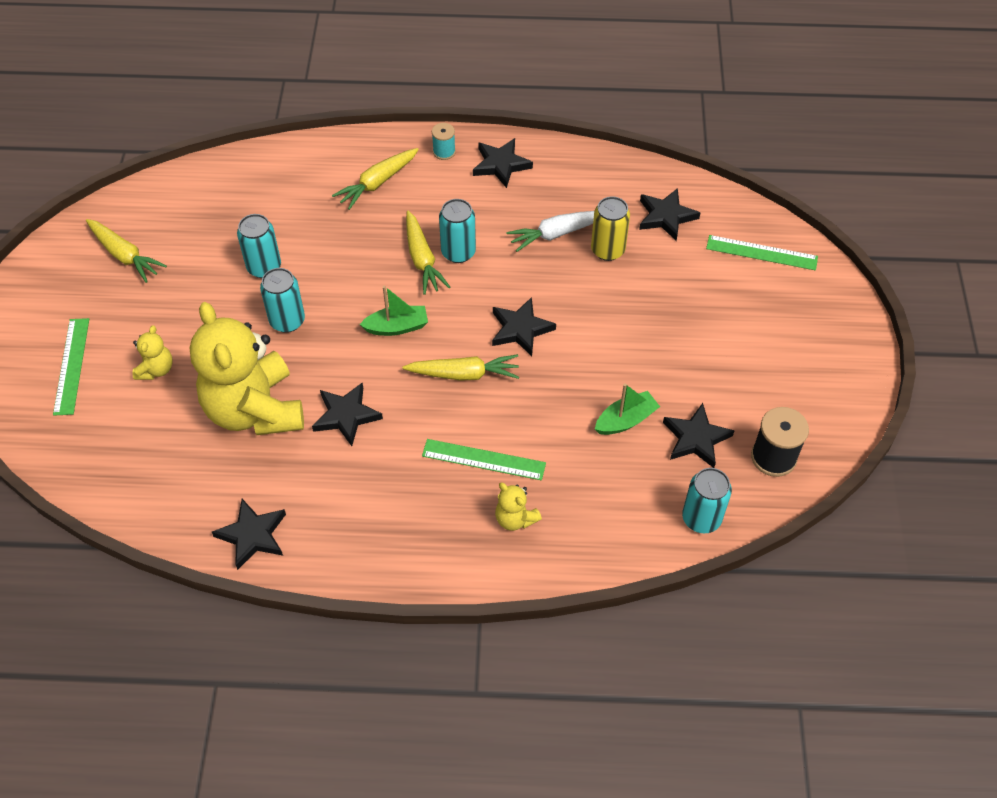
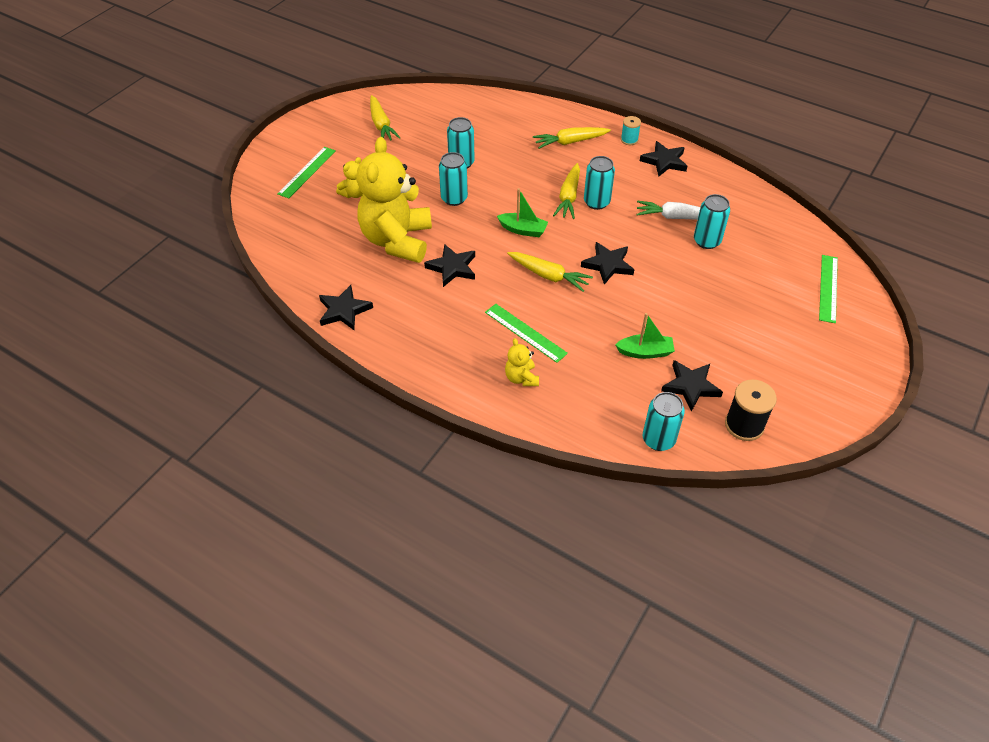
camera: 30 degrees right, 5 degrees down
yellow can [591,196,630,261] -> turquoise can [694,194,730,249]
black star [639,188,700,241] -> none
green ruler [706,235,818,270] -> green ruler turned 60 degrees clockwise [819,255,838,323]

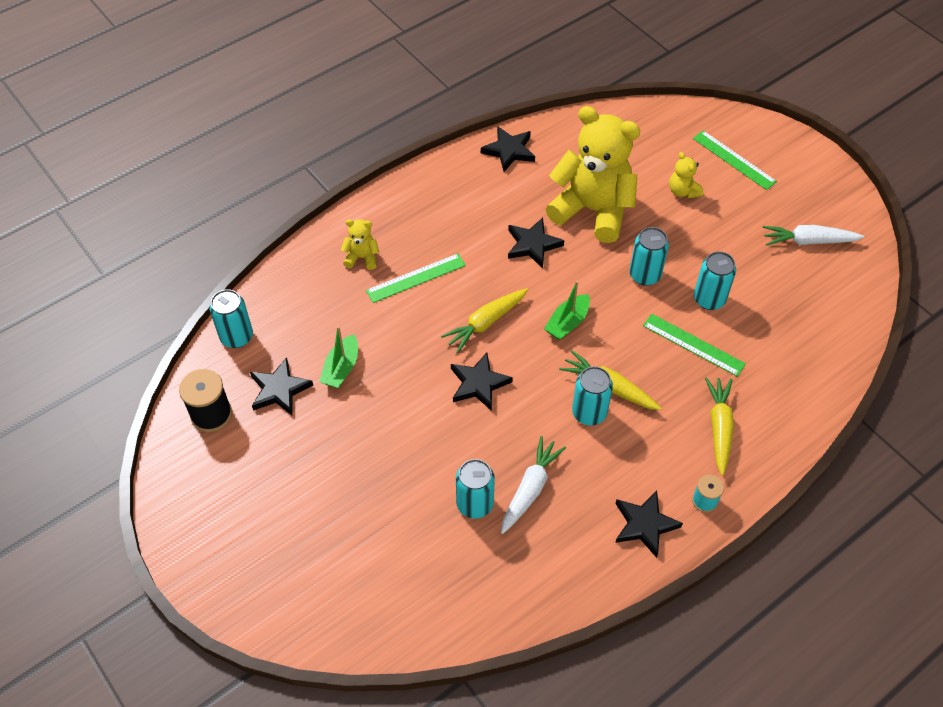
camera: 110 degrees right, 5 degrees up
yellow carrot [370,95,400,140] -> white carrot [763,225,864,246]
green ruler [819,255,838,323] -> green ruler moved to [643,314,746,377]

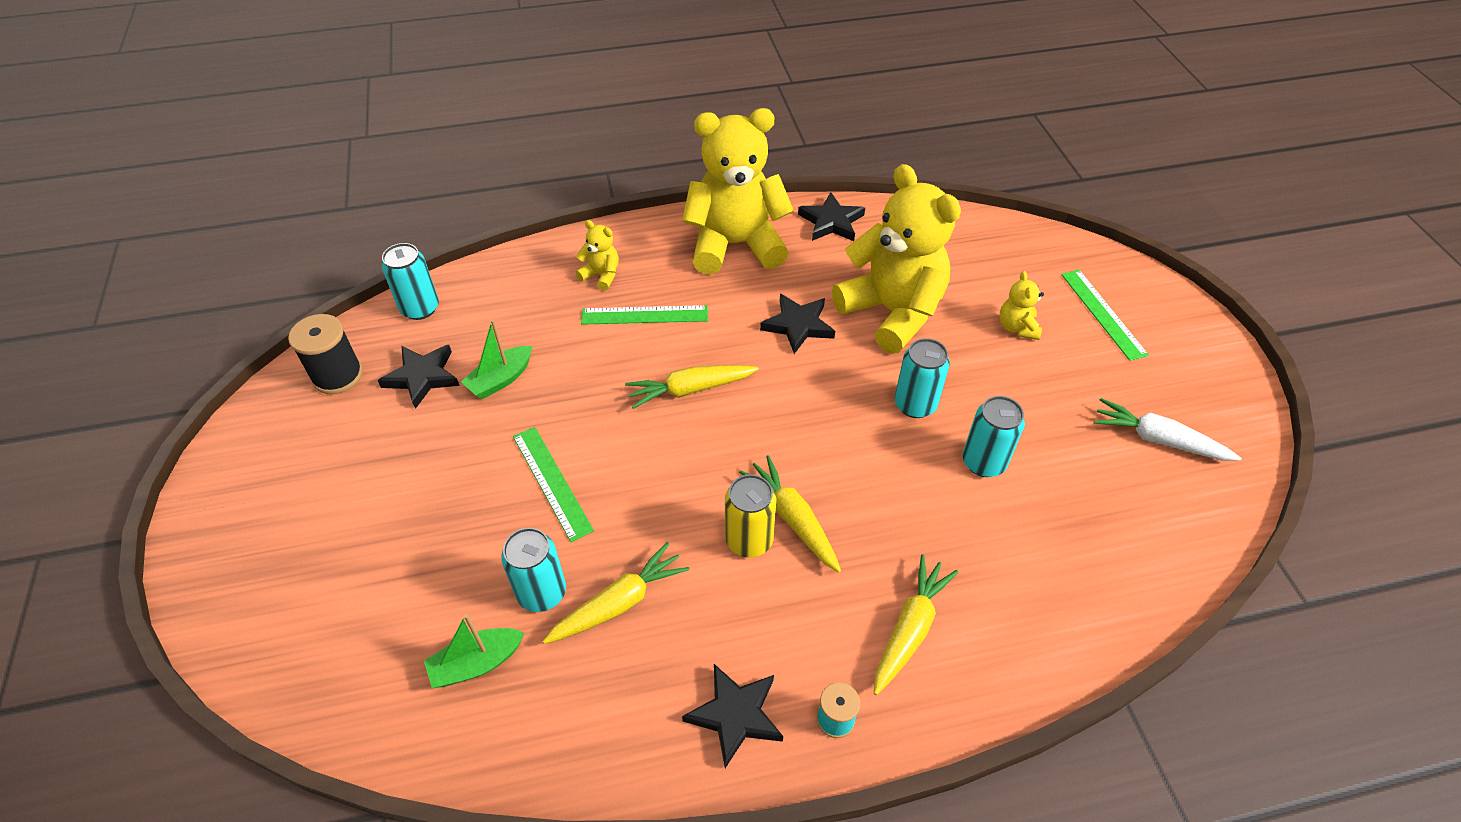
camera: 25 degrees right, 5 degrees down
black star [451,353,513,411] -> none
white carrot [501,436,566,534] -> yellow carrot [543,542,690,644]
green boat [544,281,590,340] -> green boat moved to [424,614,524,688]
turquoise can [572,366,613,426] -> yellow can [725,474,776,558]
green ruler [643,314,746,377] -> green ruler moved to [513,427,594,542]
none -> yellow teddy bear [682,108,794,274]

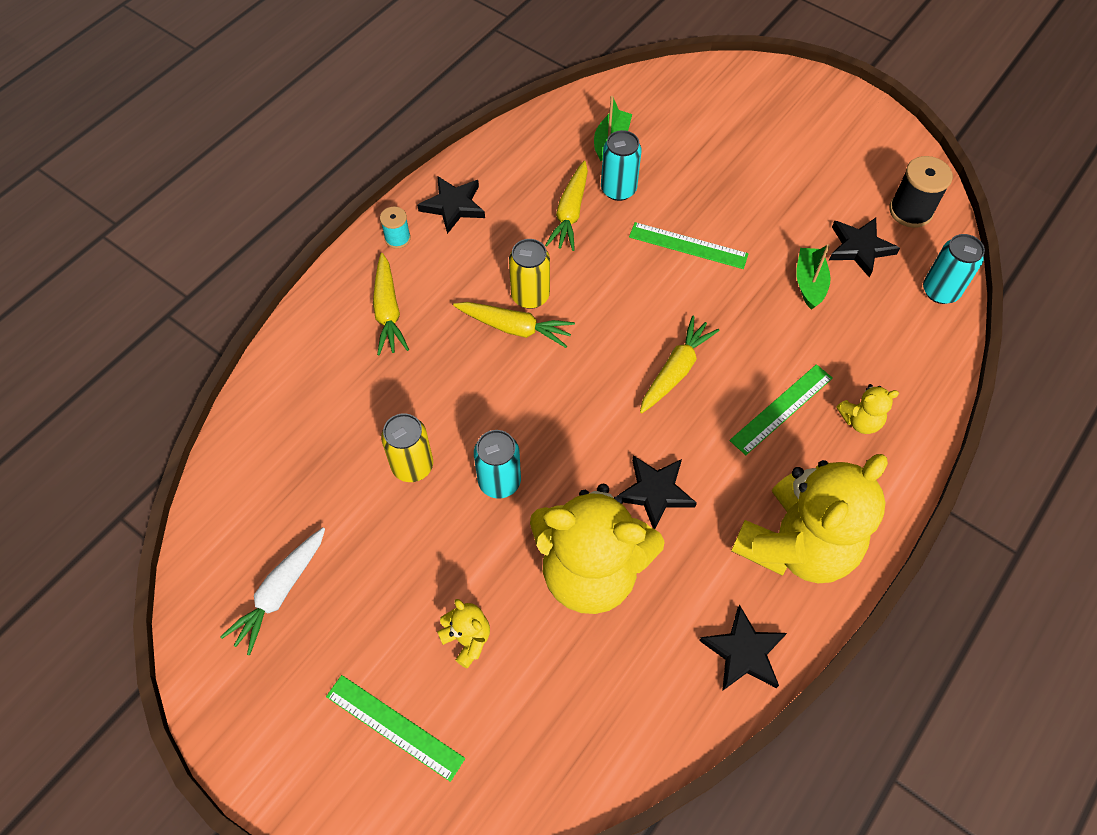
camera: 140 degrees right, 10 degrees up
turquoise can [962,396,1025,477] -> yellow can [381,413,433,482]
white carrot [1094,398,1242,461] -> white carrot turned 135 degrees clockwise [220,527,325,655]

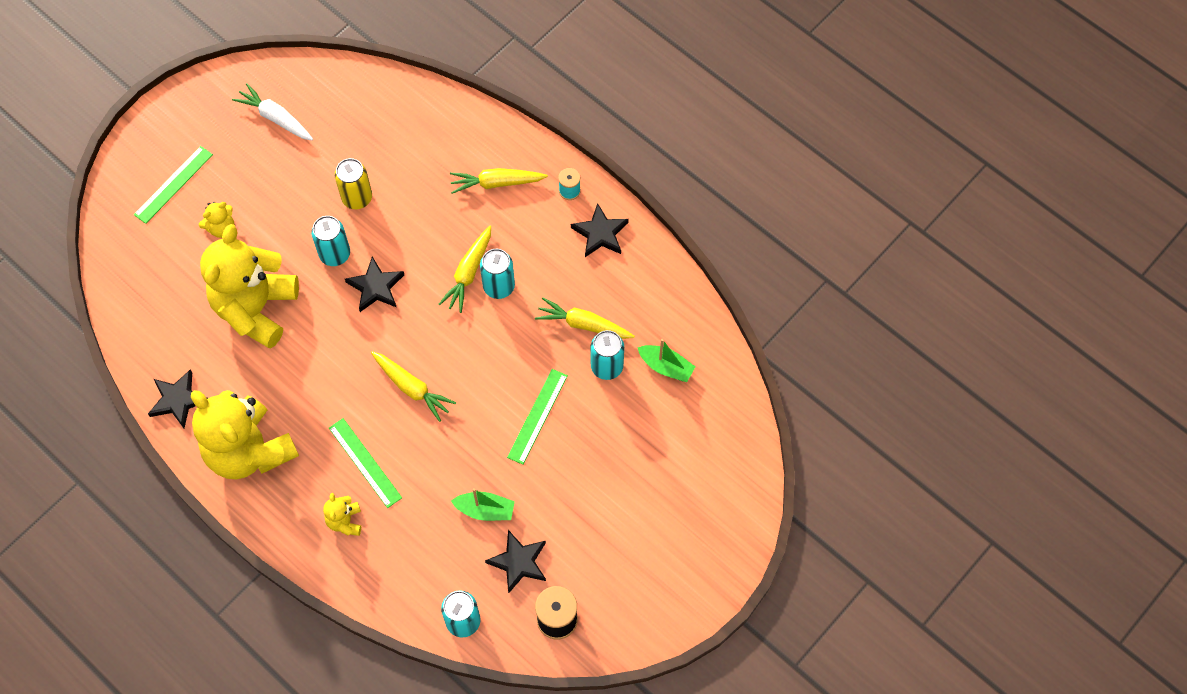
camera: 95 degrees right, 5 degrees up
yellow can [509,239,550,309] -> turquoise can [480,249,515,299]
black star [617,455,697,529] -> black star moved to [345,256,404,312]

